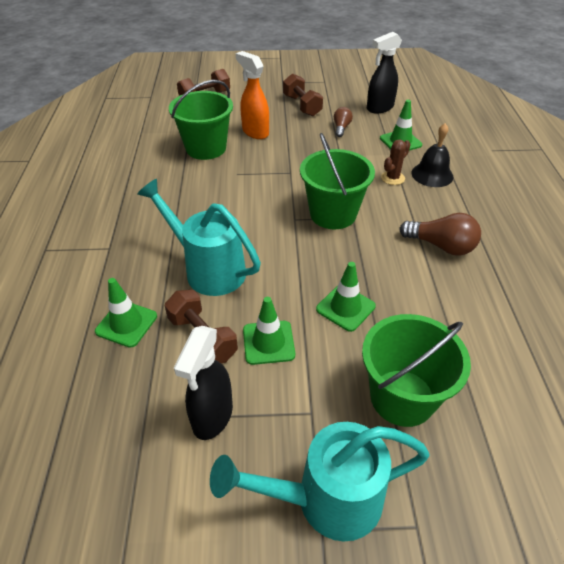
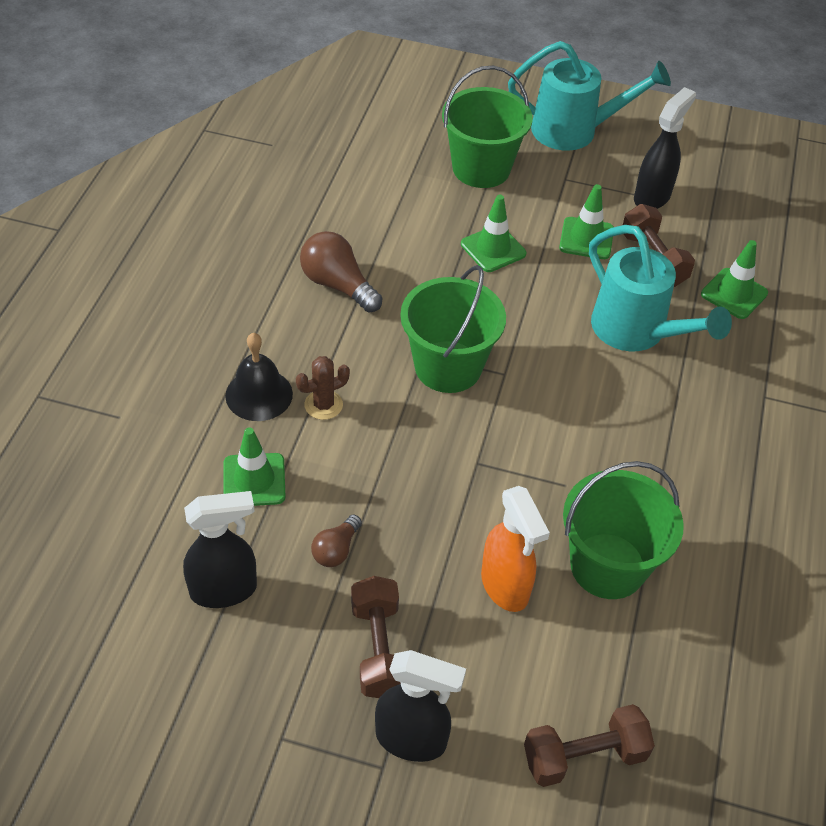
camera: 165 degrees left, 5 degrees up
none -> black spray bottle [375,650,466,762]

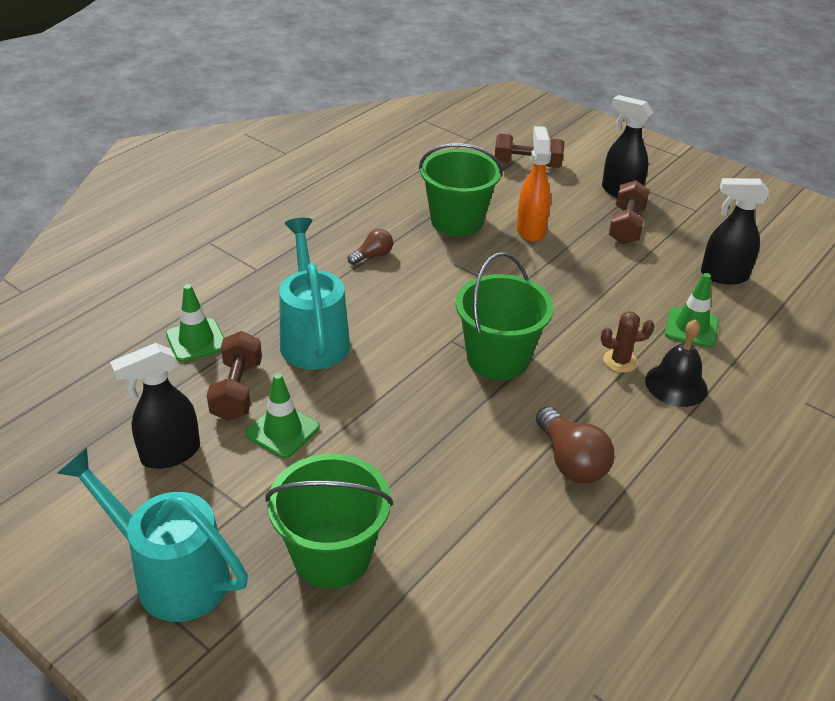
camera: 155 degrees left, 10 degrees down
brown light bulb [311,515,362,567] -> brown light bulb moved to [348,229,393,265]
green traffic cone [461,195,526,272] -> none

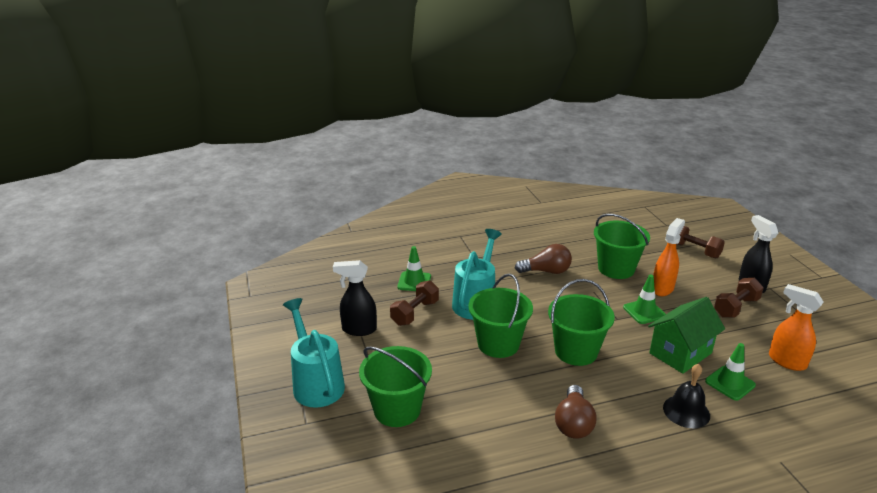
camera: 35 degrees right, 10 degrees down
green traffic cone [245,373,320,458] -> green traffic cone moved to [623,275,666,324]
brown light bulb [348,229,393,265] -> brown light bulb [515,244,572,274], size x1.69
brown cactus [601,311,654,373] -> none
black spray bottle [701,178,769,284] -> orange spray bottle [769,284,824,371]
none -> green bucket [468,273,533,358]
none -> green house [648,297,725,374]

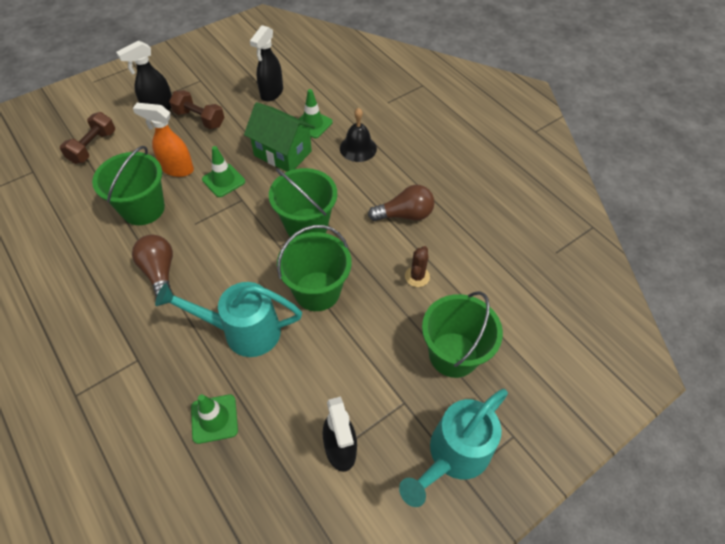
camera: 110 degrees left, 25 degrees up
brown dumbbell [390,280,439,326] -> none
orange spray bottle [769,284,824,371] -> black spray bottle [250,25,283,102]
none -> brown cactus [405,246,430,287]

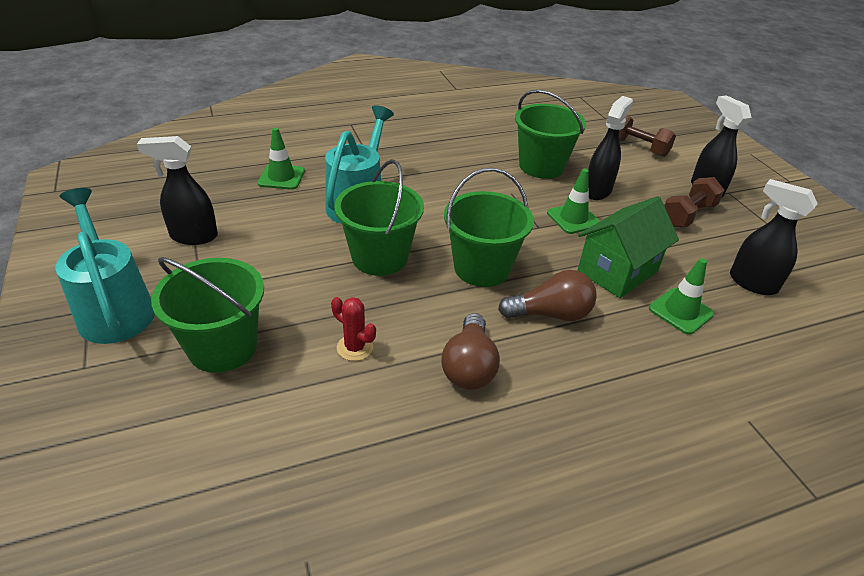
camera: 105 degrees right, 15 degrees down
brown light bulb [132,235,173,298] -> brown light bulb moved to [498,270,597,321]
orange spray bottle [133,103,194,177] -> black spray bottle [588,96,633,200]
black bell [340,108,377,162] -> none
brown cactus [405,246,430,287] -> red cactus [331,297,376,361]

